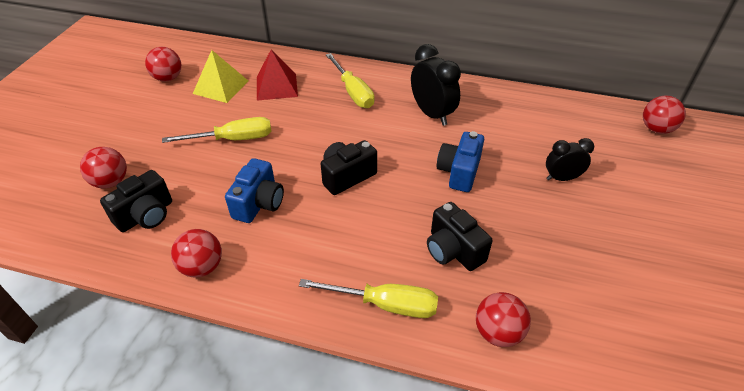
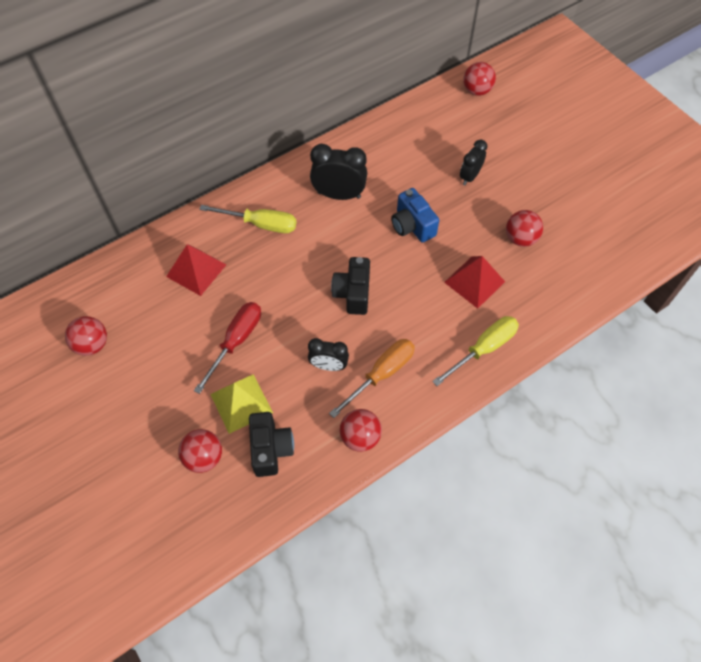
camera: 50 degrees left, 15 degrees up
yellow screwdriver [162,117,272,143] -> red screwdriver [194,302,261,394]
yellow pyramid [193,50,248,103] -> yellow pyramid moved to [210,374,273,434]
blue camera [225,158,284,223] -> black clock [308,338,349,371]
black camera [427,202,493,271] -> red pyramid [444,256,505,309]
red ball [476,292,531,347] -> red ball moved to [506,210,543,247]
none -> orange screwdriver [329,339,415,418]

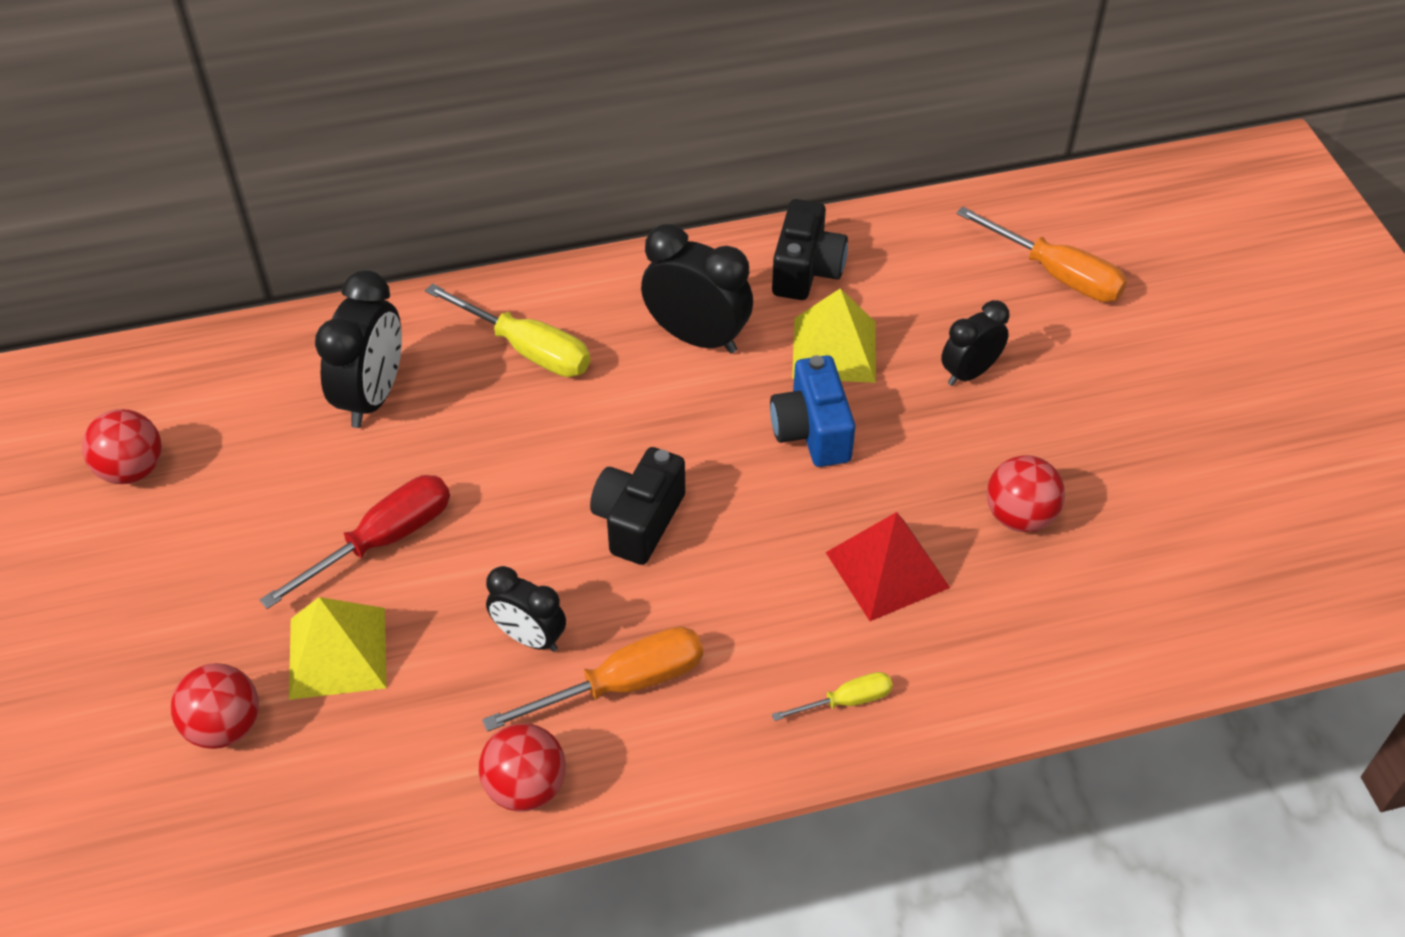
camera: 20 degrees right, 10 degrees down
red pyramid [166,244,226,296] -> black clock [315,270,402,428]
black camera [249,412,294,477] -> black camera moved to [772,199,848,300]
yellow screwdriver [432,316,519,386] -> yellow screwdriver [772,672,893,721], size x0.55
red ball [463,62,496,96] -> none
none -> yellow pyramid [792,288,876,383]
none -> orange screwdriver [957,207,1127,302]

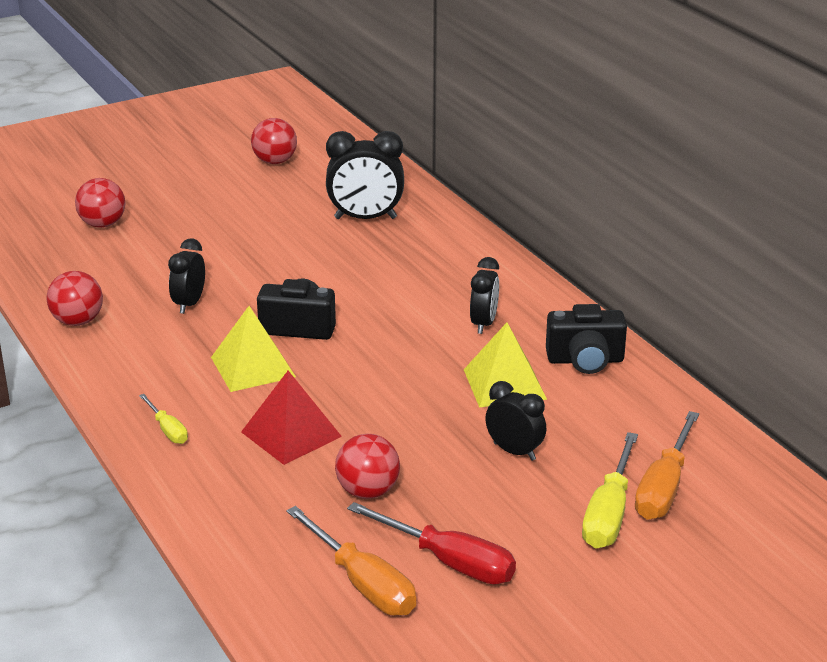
camera: 75 degrees right, 20 degrees down
red screwdriver [259,475,450,609] -> red screwdriver moved to [347,502,516,584]
yellow pyramid [289,597,386,700] -> yellow pyramid moved to [211,306,296,392]
yellow screwdriver [425,283,590,377] -> yellow screwdriver moved to [582,432,638,548]
orange screwdriver [482,626,703,732] -> orange screwdriver moved to [286,506,416,616]
black clock [641,224,753,354] -> black clock [470,257,499,334], size x0.63
blue camera [770,355,855,467] -> none

